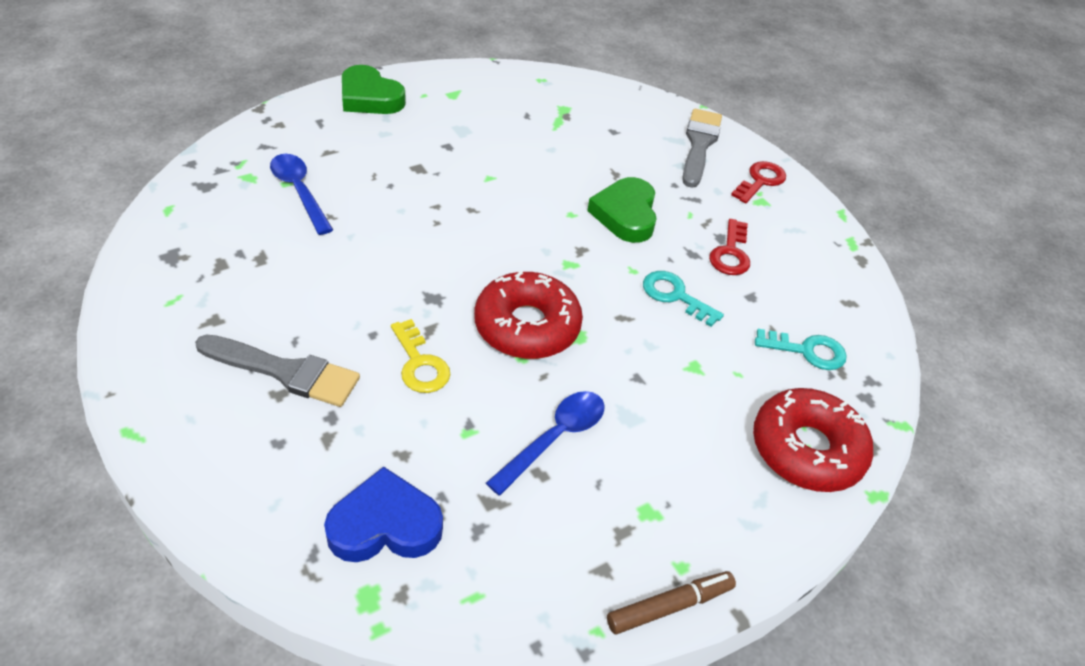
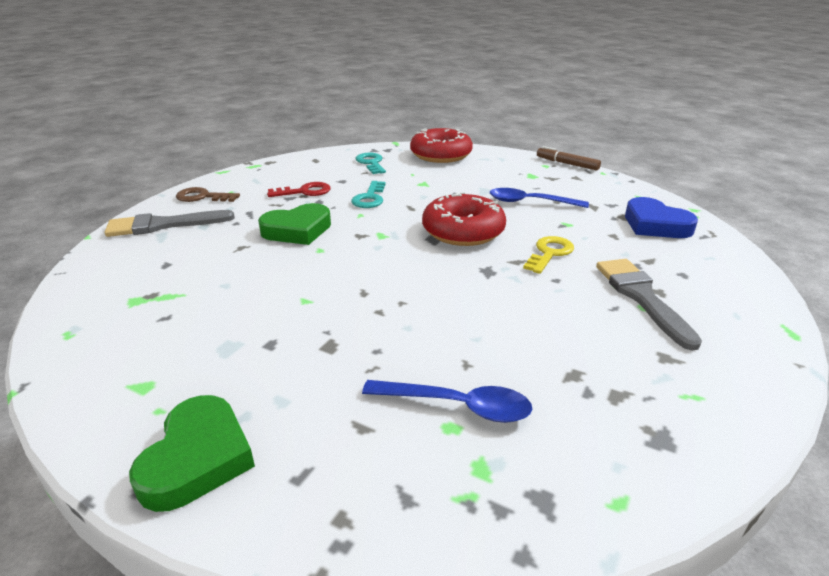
camera: 115 degrees left, 15 degrees down
blue spoon [270,154,333,235] -> blue spoon turned 105 degrees counterclockwise [362,380,532,423]
red key [731,161,786,203] -> brown key [176,187,240,202]

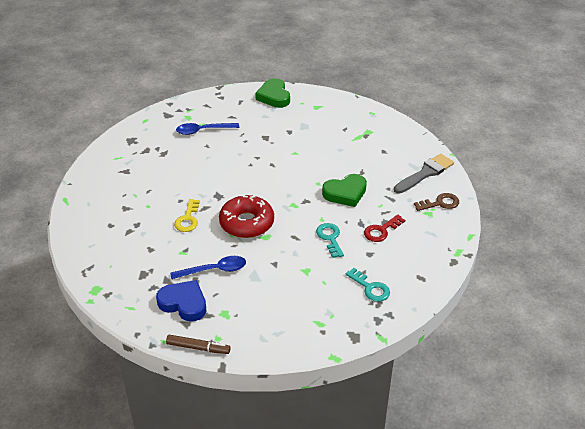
camera: 155 degrees right, 10 degrees up
green heart [258,203,331,245] -> green heart turned 150 degrees counterclockwise [322,174,367,207]
red donut [410,128,473,163] -> none
grey brush [596,259,702,351] -> none
blue heart [625,197,698,238] -> blue heart moved to [156,280,206,322]

